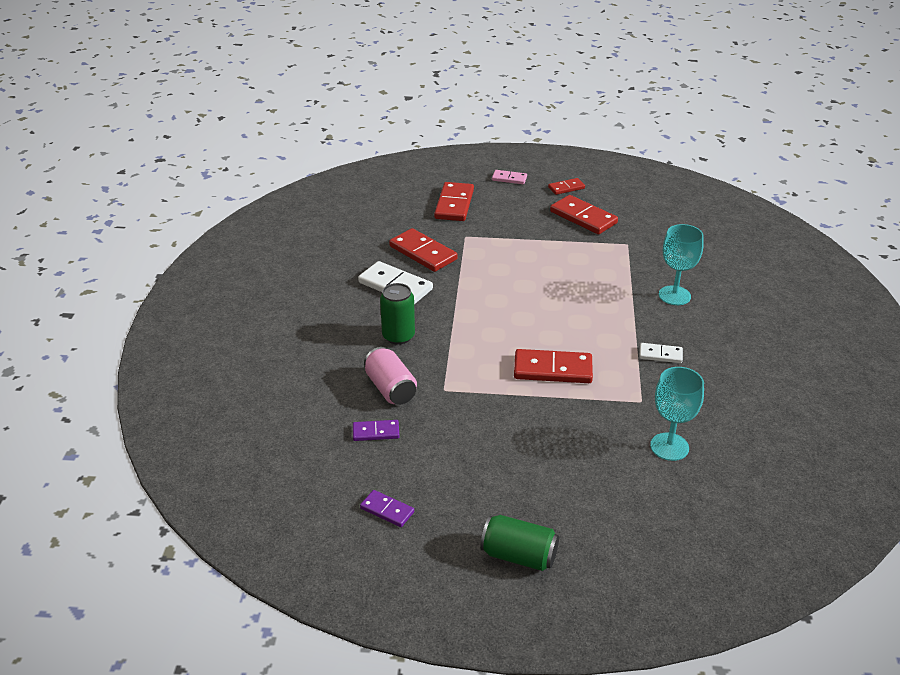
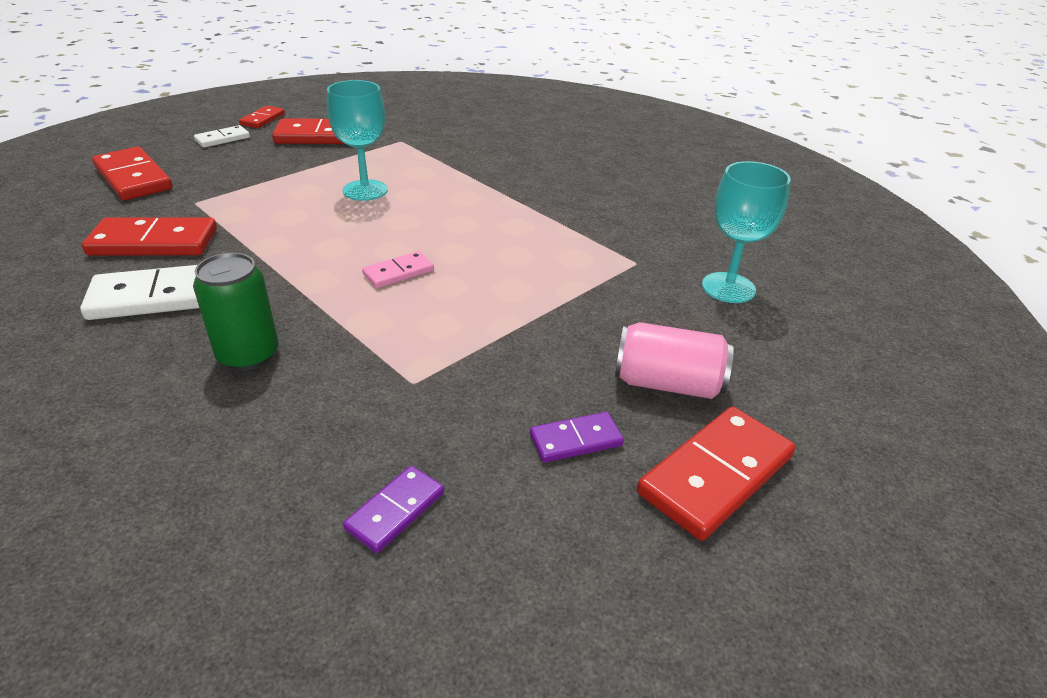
camera: 50 degrees left, 0 degrees up
purple domino [360,490,414,527] -> purple domino moved to [530,412,624,463]
pink can [364,347,417,405] -> pink can moved to [615,322,734,399]
green can [480,515,559,571] -> none
pink domino [492,170,527,184] -> pink domino moved to [362,251,434,288]
red domino [514,349,593,383] -> red domino moved to [637,407,796,541]
white domino [639,343,683,363] -> white domino moved to [194,125,250,148]
turquoise goblet [659,224,704,305] -> turquoise goblet moved to [327,80,388,201]

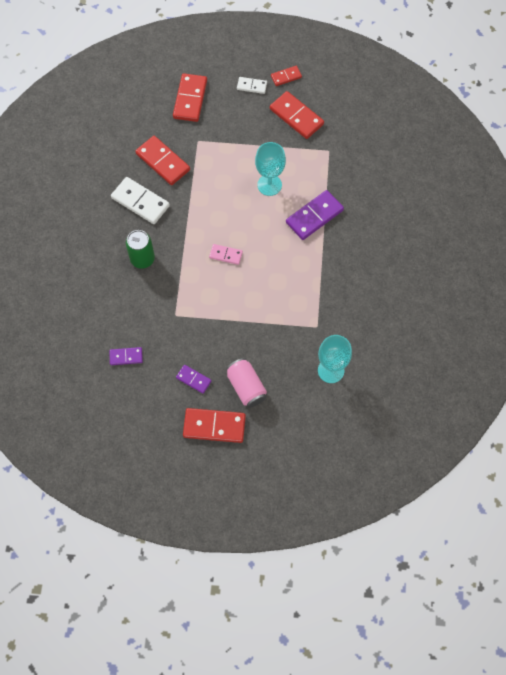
camera: 50 degrees right, 30 degrees up
none -> purple domino [286,190,344,240]

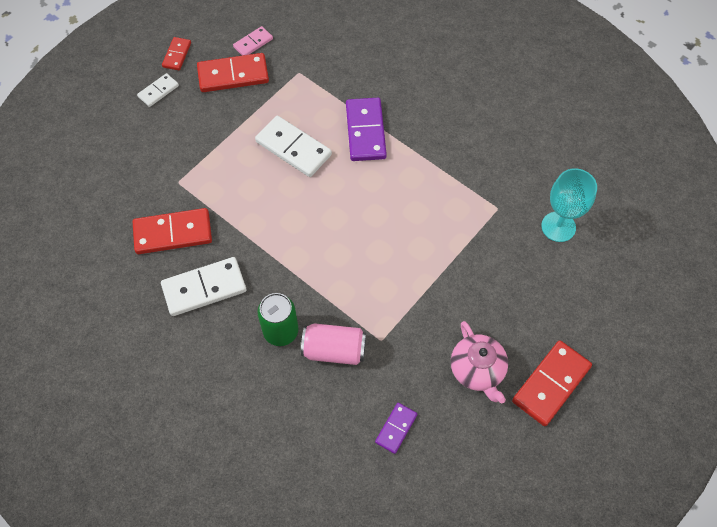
camera: 55 degrees left, 5 degrees down
red domino [173,73,207,122] -> none
purple domino [176,365,211,394] -> pink teapot [451,321,508,403]
pink domino [209,244,243,265] -> pink domino moved to [233,26,273,56]
pink can [226,358,267,408] -> pink can moved to [301,323,366,365]
turquoise goblet [255,142,286,196] -> white domino [255,116,332,177]

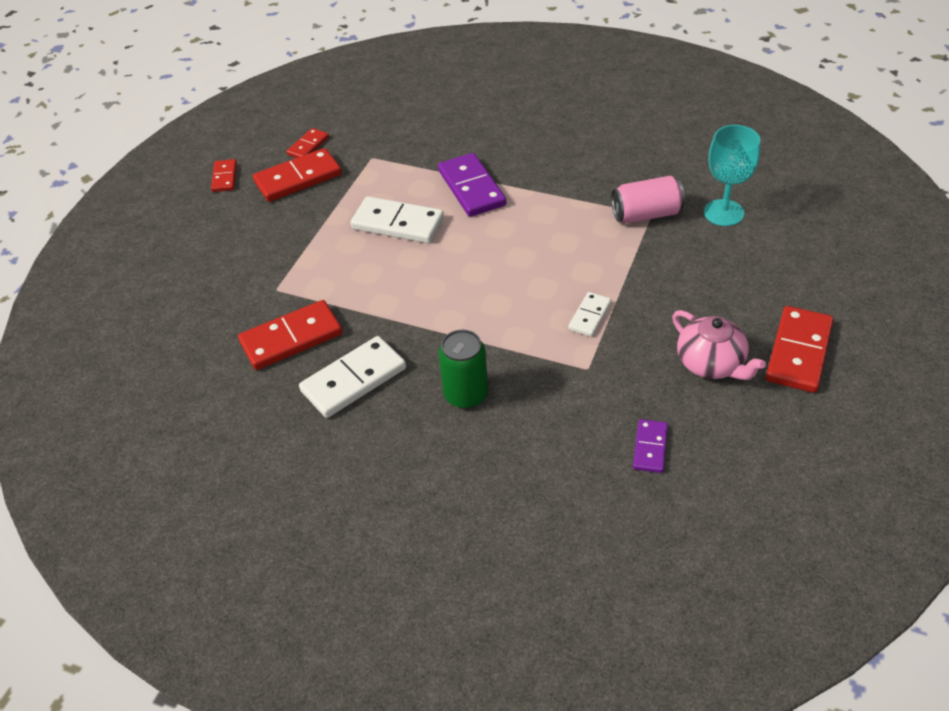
camera: 15 degrees left, 15 degrees down
white domino [137,73,179,107] -> white domino moved to [568,292,612,337]
pink domino [233,26,273,56] -> red domino [287,128,329,158]
pink can [301,323,366,365] -> pink can moved to [611,176,685,223]

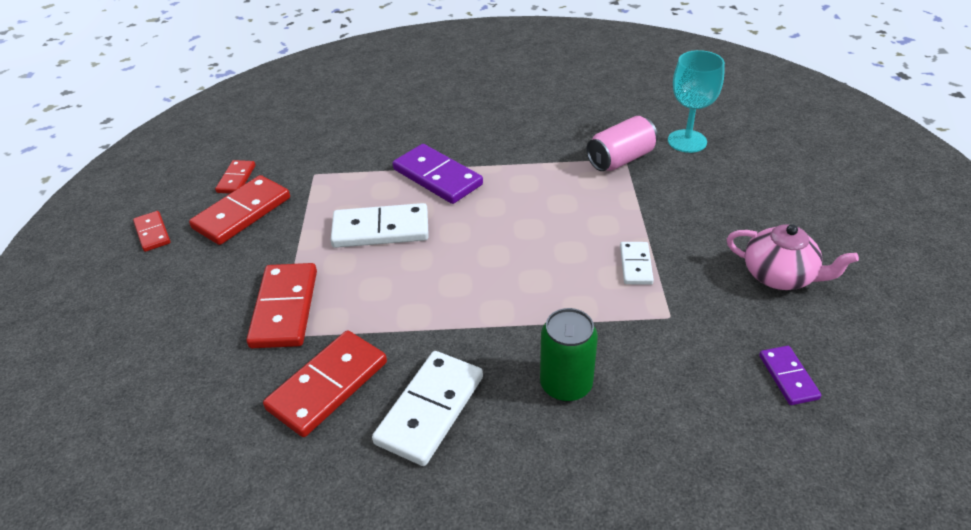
camera: 25 degrees left, 5 degrees down
red domino [766,306,833,393] -> red domino moved to [247,263,317,348]

